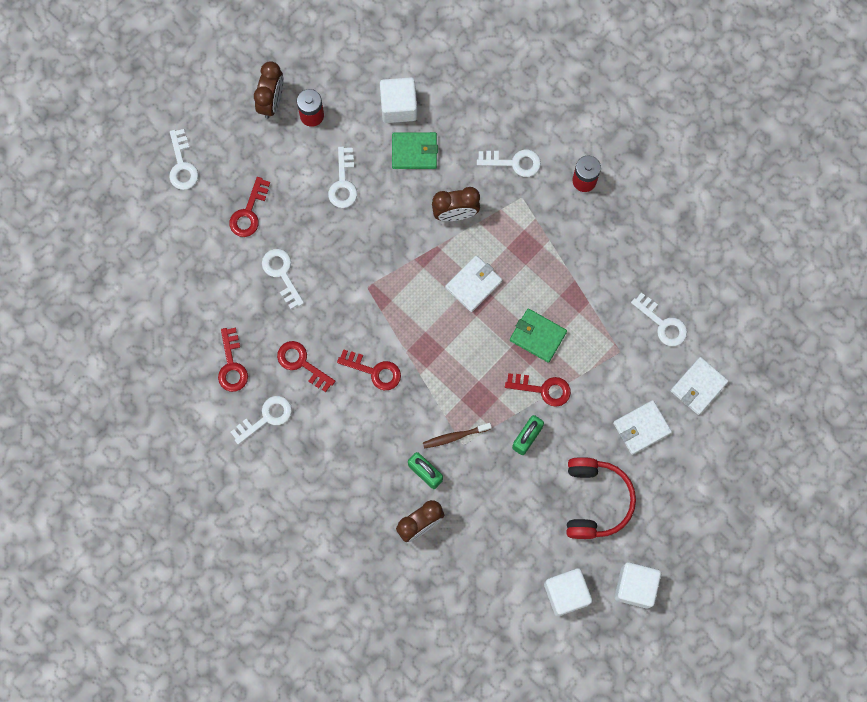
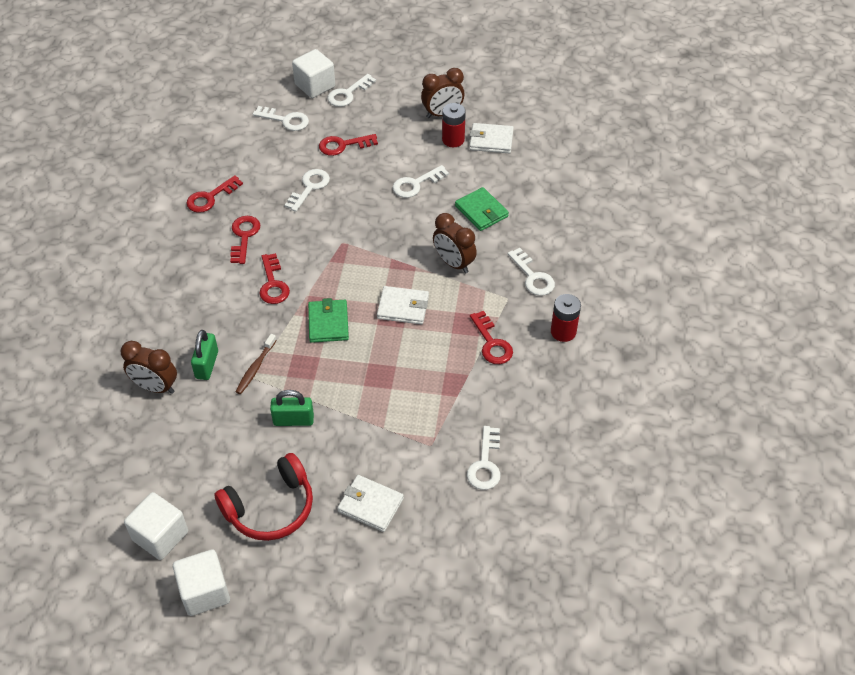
camera: 55 degrees right, 25 degrees down
white key [231,396,292,445] -> white key moved to [253,106,309,131]
white cube [380,77,417,123] -> white cube moved to [292,49,335,98]
brown toothbrush [423,423,492,449] -> brown toothbrush turned 105 degrees counterclockwise [236,334,277,394]
red key [505,373,571,407] -> red key moved to [470,311,513,364]
green wallet [510,309,567,363] -> green wallet moved to [308,298,349,343]
white wallet [671,357,729,415] -> white wallet moved to [469,123,514,153]

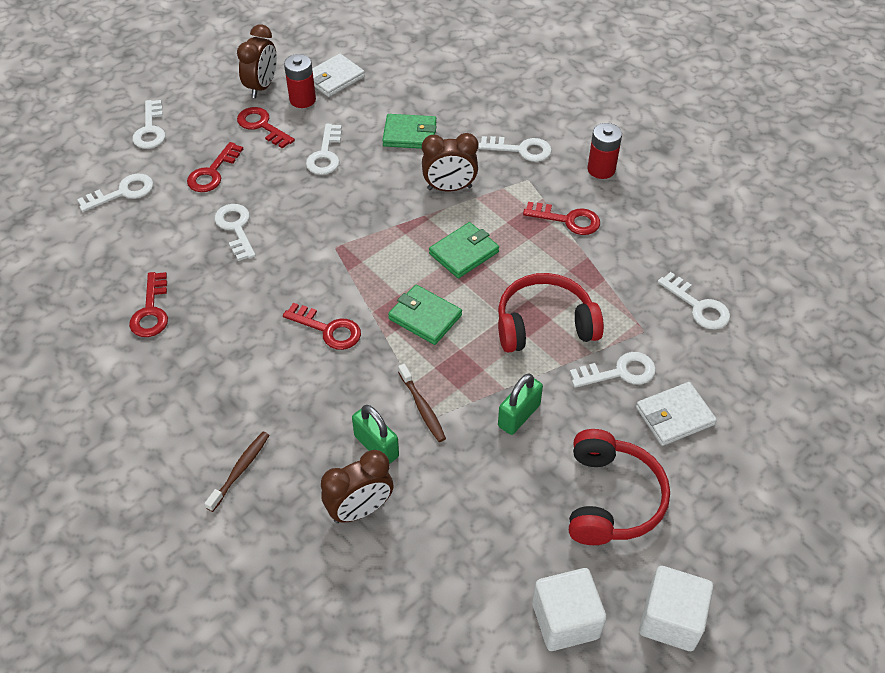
camera: 50 degrees left, 0 degrees up
red key [230,216,260,264] -> red key moved to [237,107,295,149]
white cube [292,49,335,98] -> none
white wallet [377,286,429,324] -> green wallet [429,222,499,278]
none -> brown toothbrush [204,432,269,512]
none -> red headphones [498,273,604,352]
none -> white key [570,352,656,388]

